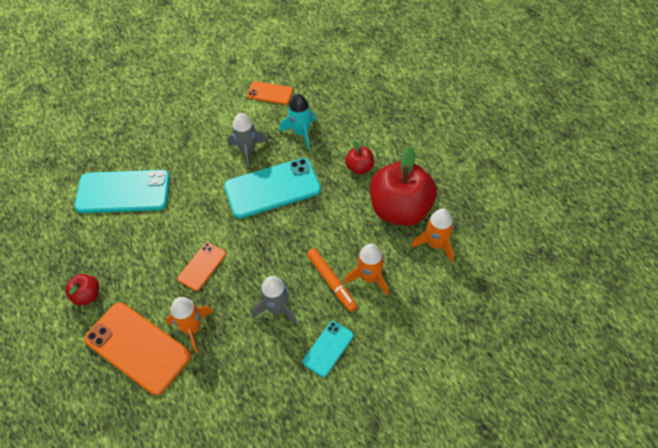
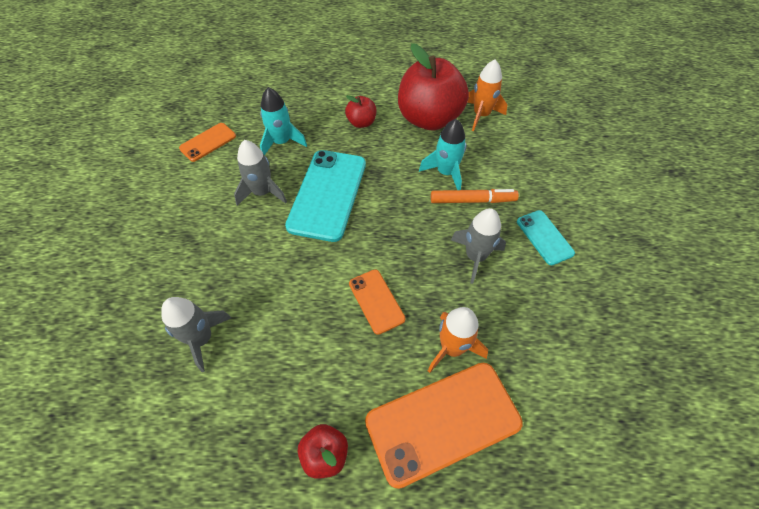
camera: 60 degrees left, 0 degrees up
turquoise phone [74,170,170,213] -> grey rocket [161,297,231,372]
orange rocket [344,243,388,295] -> none
none -> turquoise rocket [419,119,467,190]

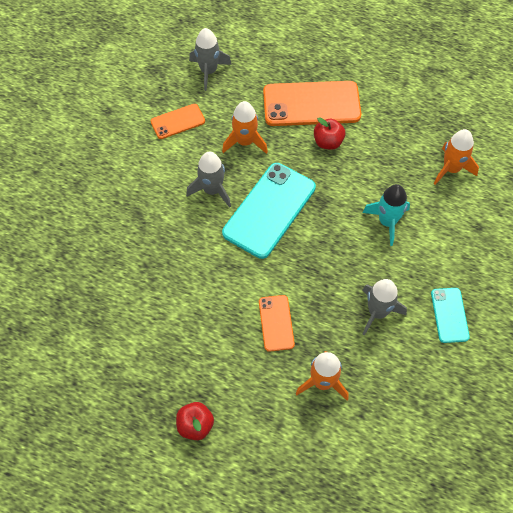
camera: 20 degrees right, 5 degrees up
grey rocket [161,297,231,372] -> grey rocket moved to [189,28,232,91]
turquoise rocket [260,87,307,155] -> orange rocket [222,101,268,154]
orange phone [365,363,523,489] -> orange phone moved to [263,81,361,126]
red apple [398,43,469,130] -> none
orange marker [431,189,519,203] -> none

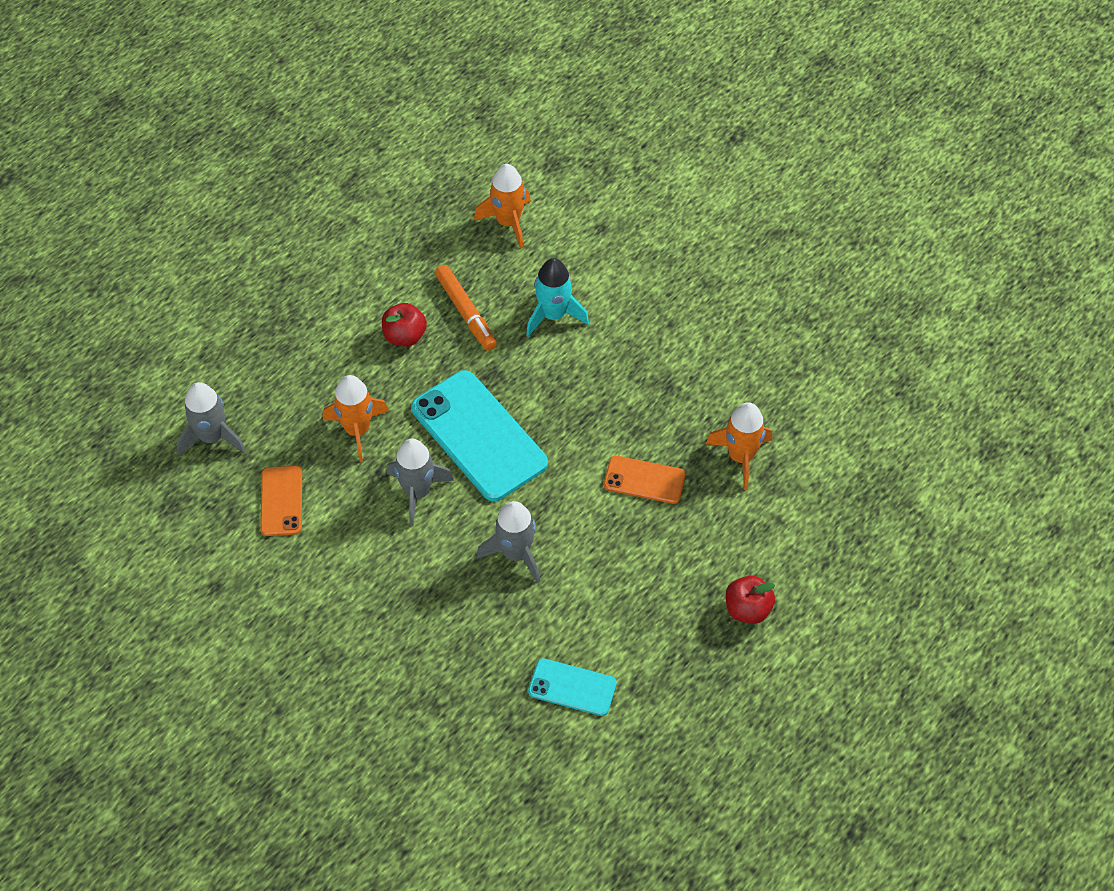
camera: 70 degrees left, 5 degrees down
orange phone [263,81,361,126] -> none
grey rocket [362,279,407,336] -> grey rocket moved to [476,501,540,583]
turquoise phone [431,288,470,343] -> turquoise phone moved to [528,658,617,716]
none -> orange marker [435,265,497,351]

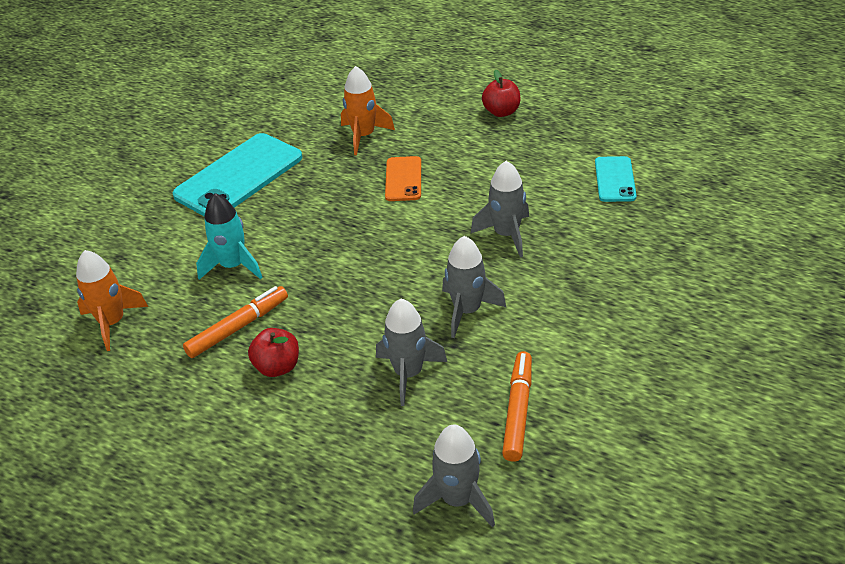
camera: 100 degrees left, 15 degrees down
orange phone [260,466,302,536] -> orange marker [502,351,532,462]
orange rocket [323,375,389,462] -> grey rocket [376,299,447,406]
turquoise phone [411,370,548,501] -> turquoise phone moved to [172,133,302,216]

